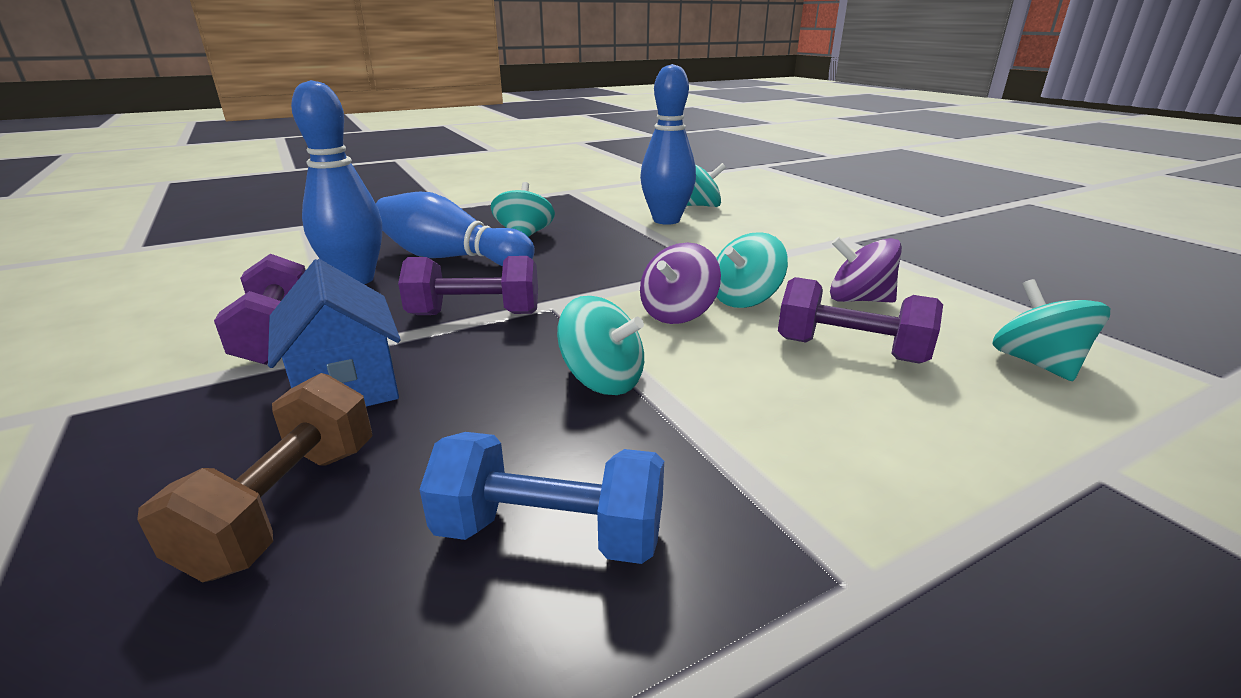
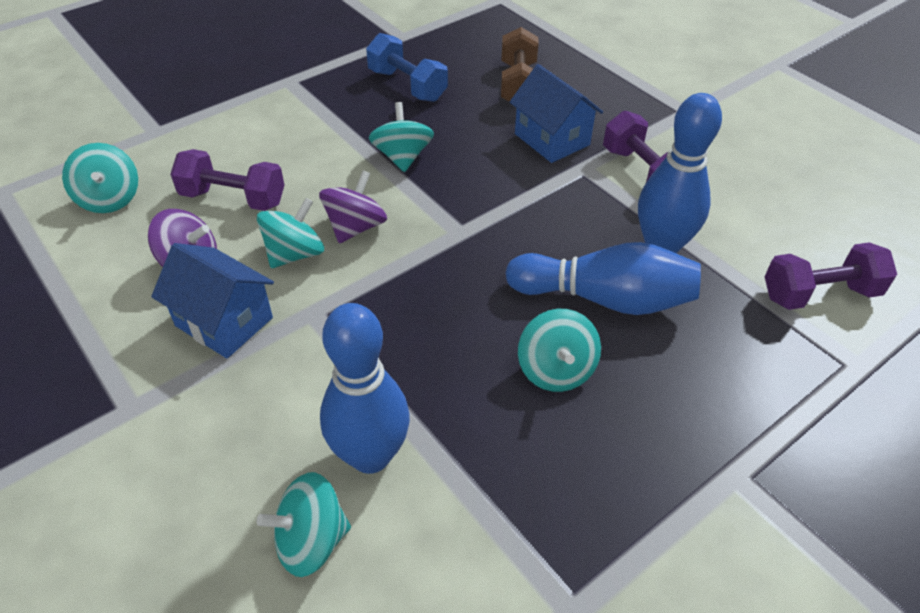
camera: 170 degrees right, 20 degrees up
purple dumbbell [398,256,538,315] -> purple dumbbell moved to [765,242,897,310]
blue dumbbell [419,432,664,564] -> blue dumbbell turned 45 degrees clockwise [366,33,448,102]
turquoise spinning top [557,296,644,395] -> turquoise spinning top turned 60 degrees clockwise [369,102,434,172]
none -> blue house [151,243,274,359]

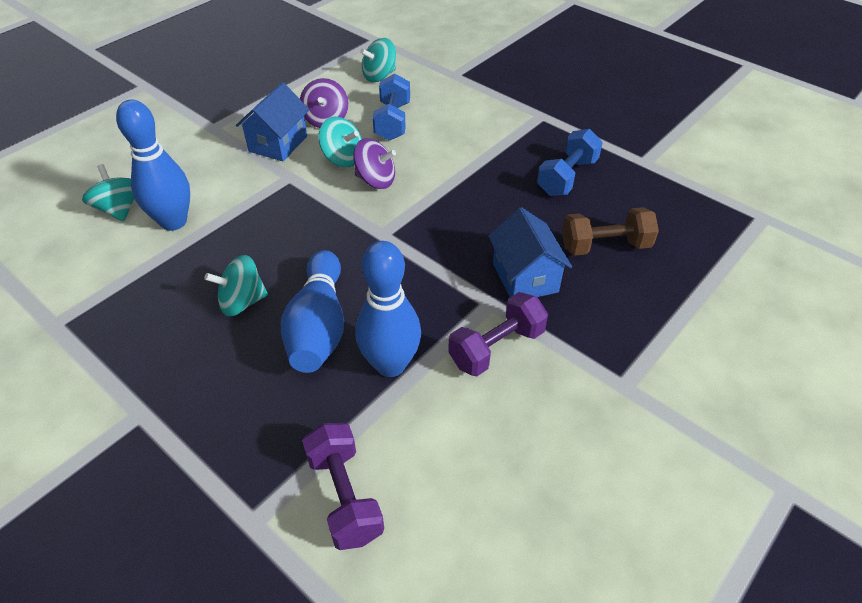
camera: 80 degrees right, 0 degrees up
purple dumbbell [170,149,284,211] -> blue dumbbell [373,74,410,141]
turquoise spinning top [369,102,434,172] -> none
blue house [510,64,603,163] -> blue house turned 60 degrees counterclockwise [488,207,572,297]

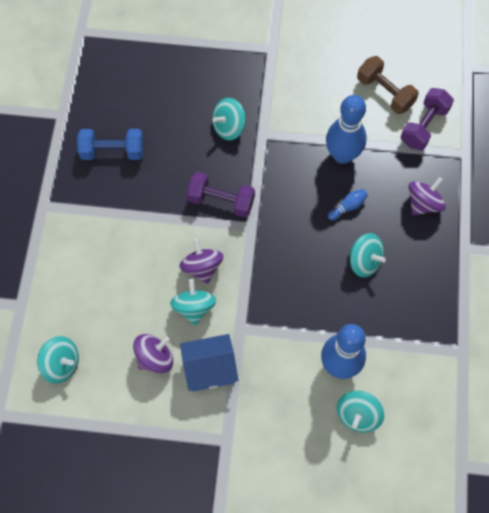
camera: 125 degrees left, 20 degrees up
blue bowling pin [281,250,344,373] -> blue bowling pin [328,189,368,220], size x0.43
blue dumbbell [373,74,410,141] -> none
purple dumbbell [448,292,548,376] -> purple dumbbell moved to [186,172,255,218]
blue house [488,207,572,297] -> turquoise spinning top [212,98,246,140]
brown dumbbell [562,207,659,256] -> brown dumbbell moved to [357,56,419,114]
none -> purple spinning top [409,177,446,215]

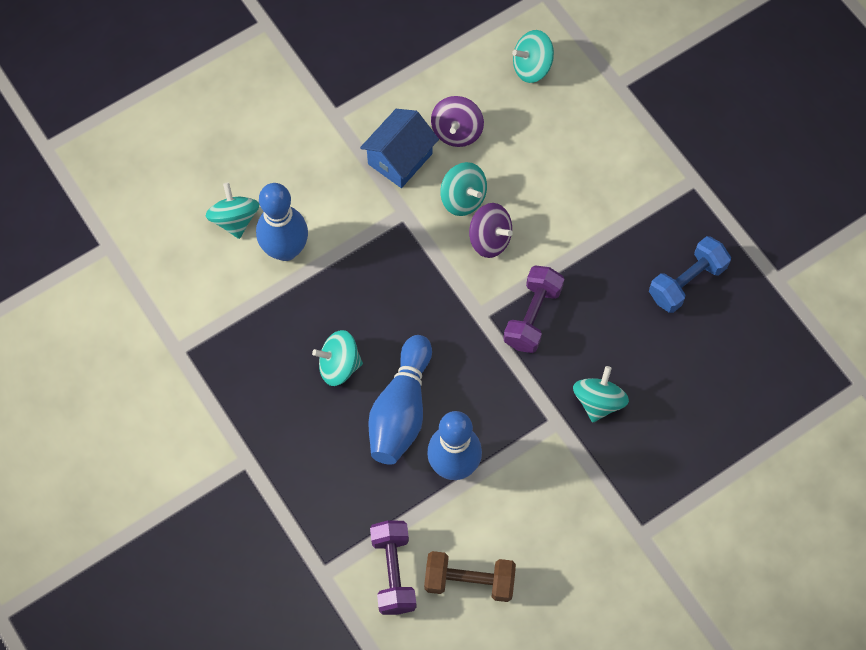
camera: 140 degrees right, 0 degrees up
purple dumbbell [186,172,255,218] -> purple dumbbell turned 45 degrees counterclockwise [503,265,564,353]
blue bowling pin [328,189,368,220] -> blue bowling pin [368,335,432,465], size x2.33
purple spinning top [409,177,446,215] -> none

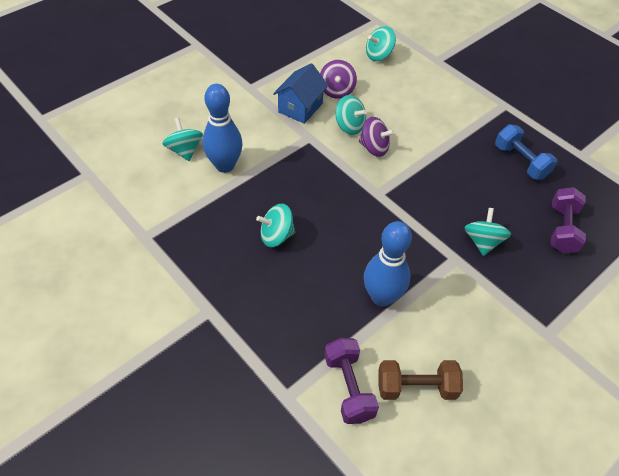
camera: 10 degrees left, 15 degrees down
blue bowling pin [368,335,432,465] -> none
purple dumbbell [503,265,564,353] -> purple dumbbell moved to [551,187,586,253]
blue dumbbell [649,236,731,313] -> blue dumbbell turned 75 degrees counterclockwise [495,124,557,179]

